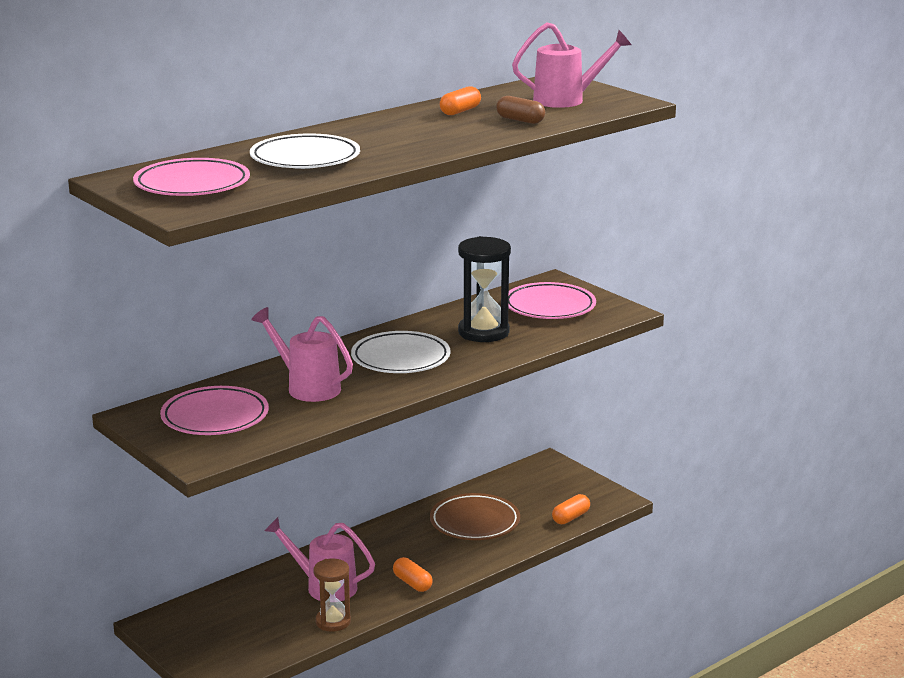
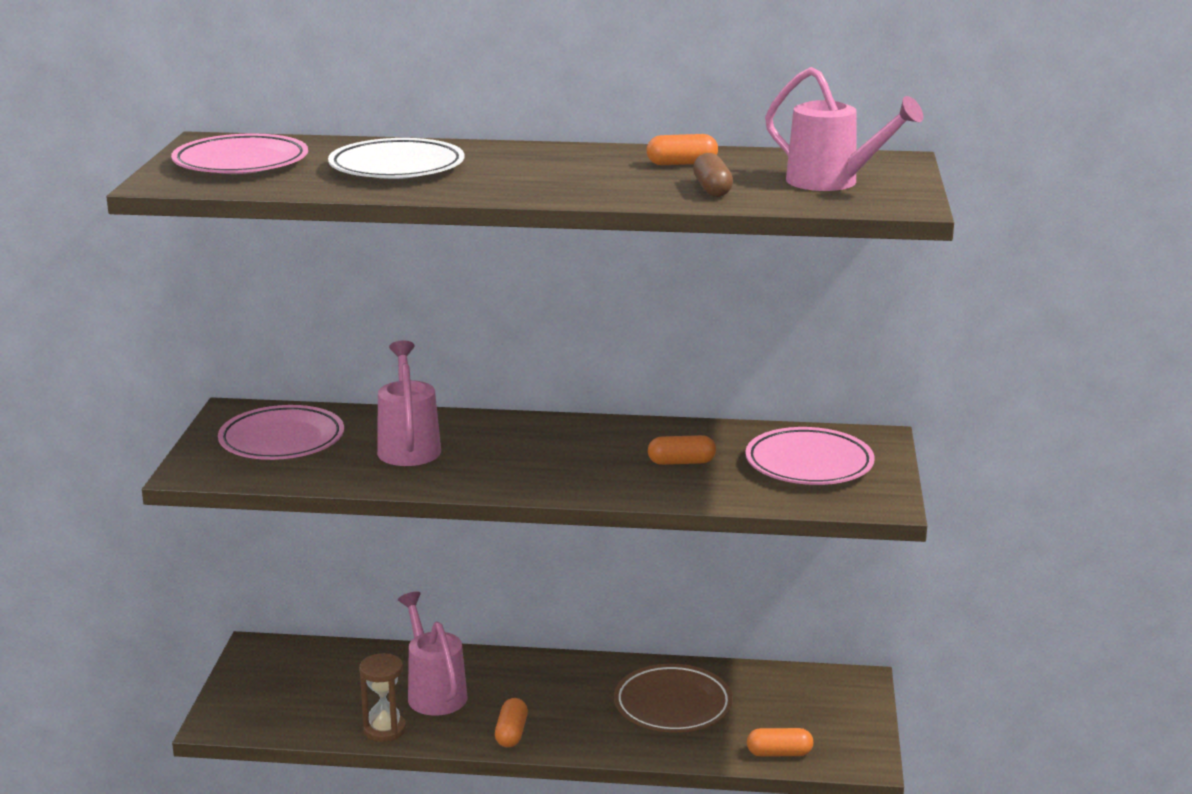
camera: 45 degrees right, 0 degrees up
white plate [351,331,451,373] -> none
black hourglass [458,236,511,342] -> orange capsule [648,435,716,465]

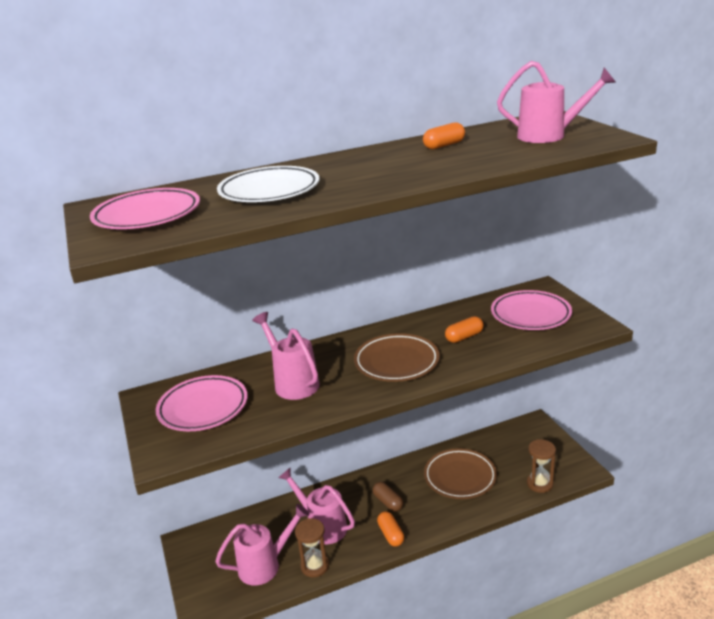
camera: 25 degrees left, 5 degrees up
brown capsule [693,153,733,197] -> brown capsule moved to [373,482,403,512]
orange capsule [747,728,813,757] -> brown hourglass [527,439,556,493]
none -> pink watering can [215,504,309,585]
none -> brown plate [354,333,440,382]

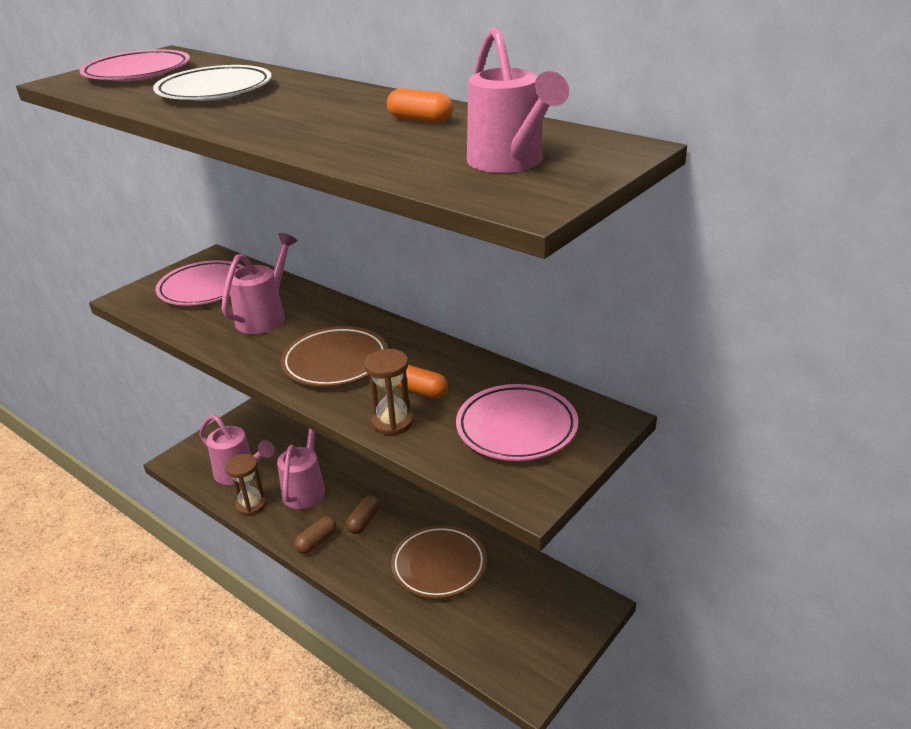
camera: 60 degrees right, 5 degrees up
orange capsule [377,511,404,547] -> brown capsule [294,516,336,554]
brown hourglass [527,439,556,493] -> brown hourglass moved to [364,349,414,436]

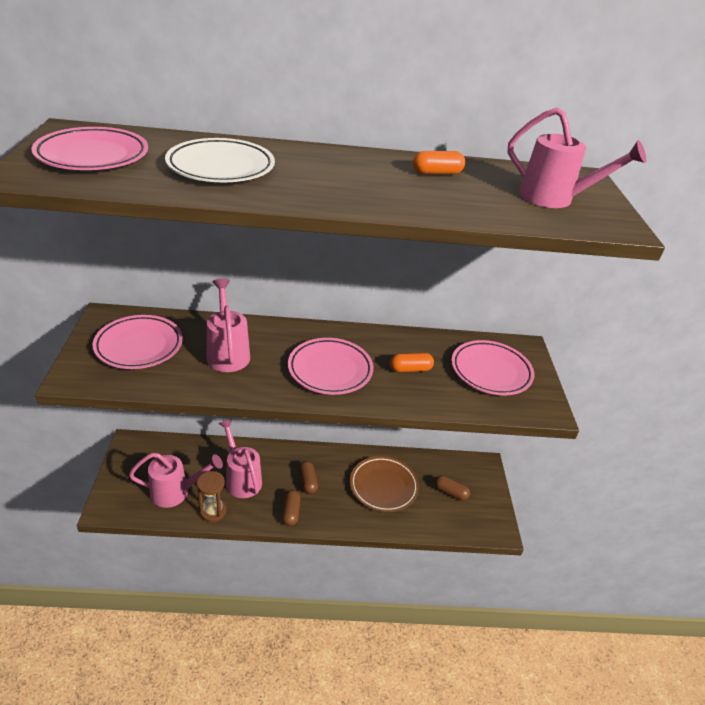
camera: 45 degrees left, 5 degrees up
brown plate [280,326,388,387] -> pink plate [288,338,373,395]
brown hourglass [364,349,414,436] -> none
none -> brown capsule [434,475,470,500]

